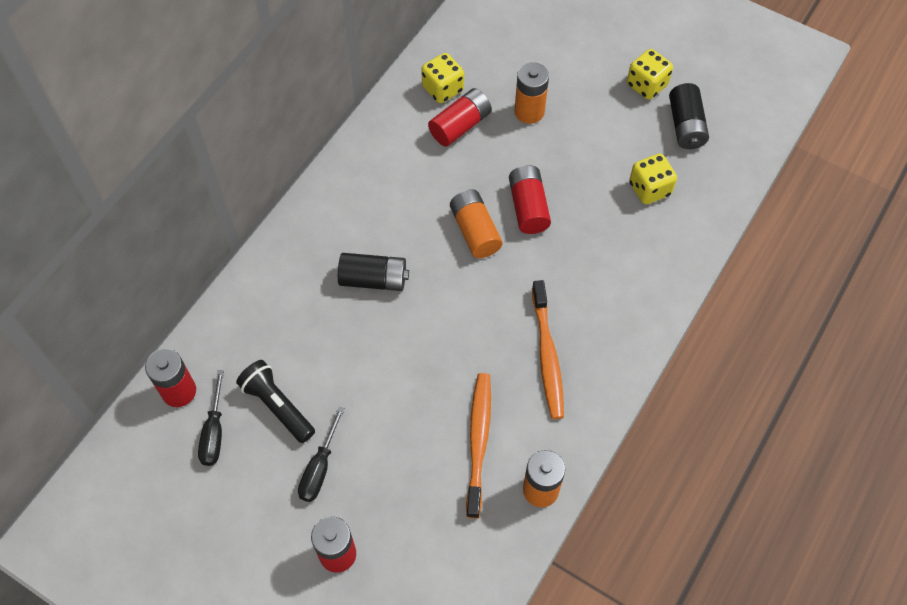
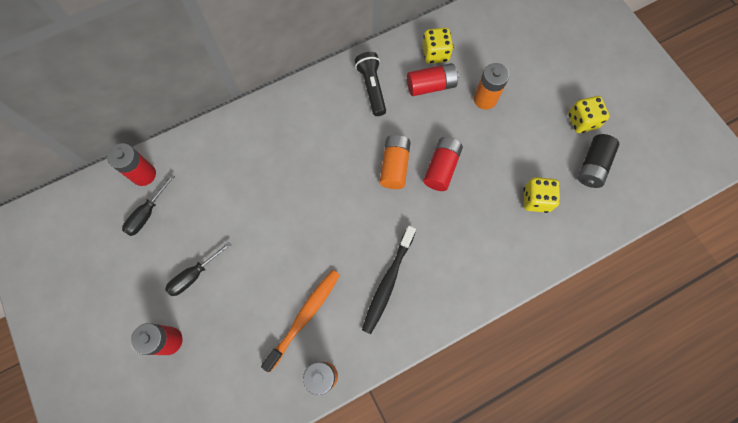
camera: 30 degrees right, 10 degrees up
black flashlight [236,360,315,443] -> black flashlight moved to [355,52,386,116]
black battery [338,253,409,291] -> none
orange toothbrush [532,280,564,419] -> black toothbrush [362,226,416,334]

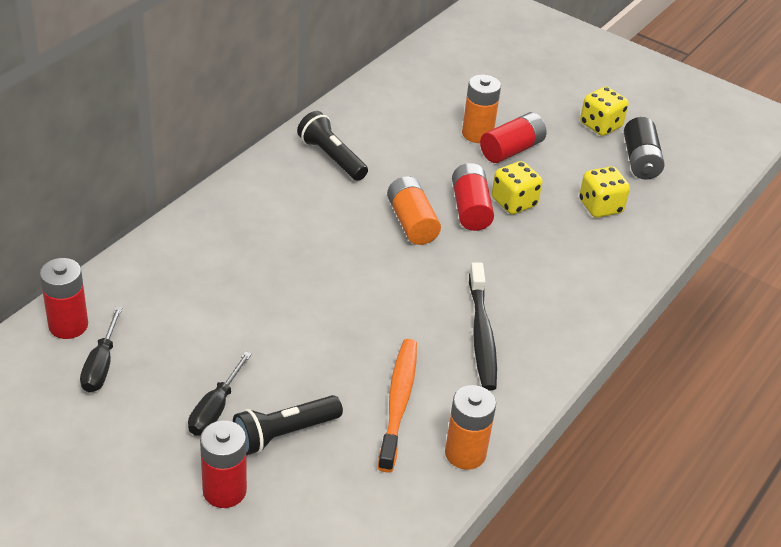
camera: 30 degrees left, 30 degrees down
red battery [407,63,458,96] -> red battery moved to [480,112,547,163]
yellow dice [422,28,453,64] -> yellow dice moved to [492,161,543,214]
none -> black flashlight [233,395,343,455]

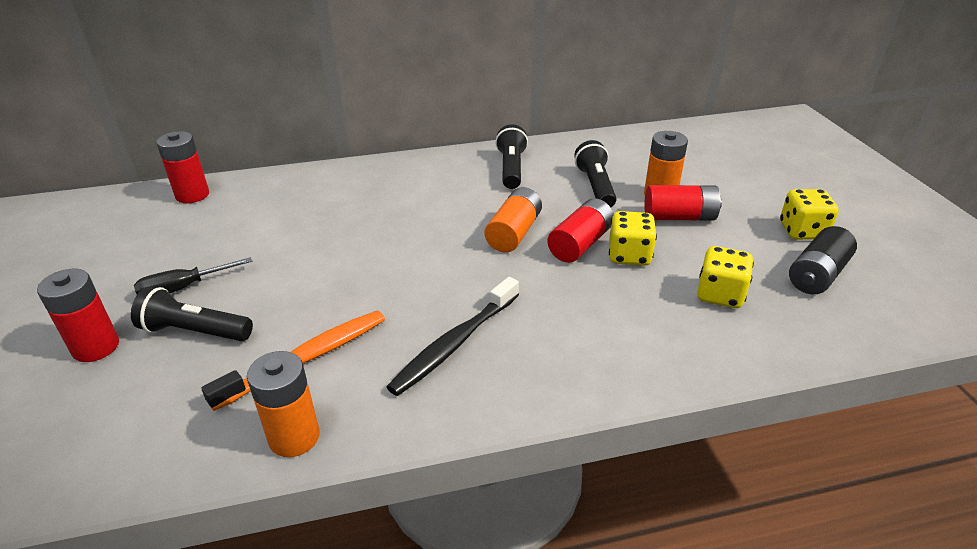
camera: 45 degrees right, 5 degrees down
black screwdriver [80,307,123,393] -> none
none -> black flashlight [574,140,617,207]

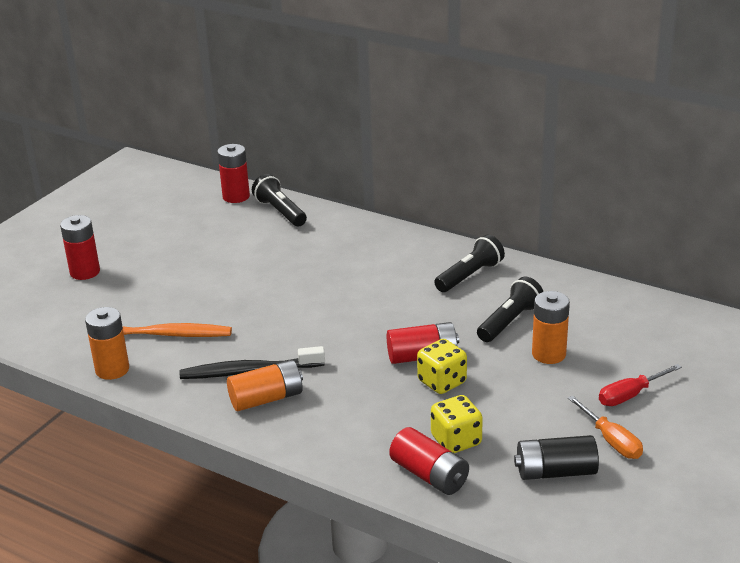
camera: 45 degrees right, 5 degrees down
black flashlight [131,287,253,341] -> black flashlight moved to [252,174,307,226]
black screwdriver [134,257,252,294] -> none
orange battery [485,187,542,252] -> orange battery moved to [227,360,303,411]
red battery [644,185,722,220] -> red battery moved to [389,427,469,495]
yellow dice [780,189,839,240] -> orange screwdriver [568,396,643,459]
none -> red screwdriver [599,364,682,406]

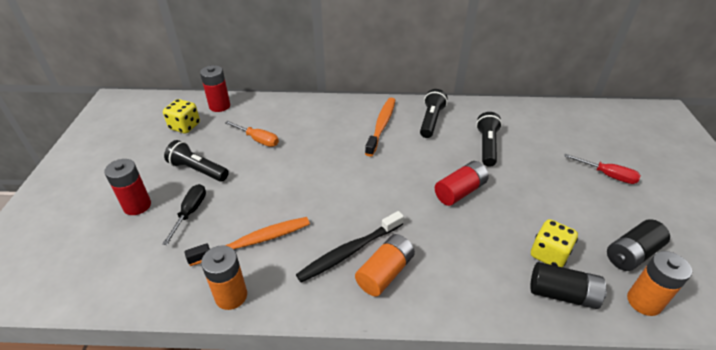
camera: 30 degrees left, 10 degrees up
black flashlight [252,174,307,226] -> black flashlight moved to [164,140,229,182]
red battery [389,427,469,495] -> black battery [530,262,607,309]
yellow dice [417,339,467,394] -> yellow dice moved to [163,99,200,133]
orange battery [532,291,570,364] -> orange battery moved to [627,251,692,316]
orange screwdriver [568,396,643,459] -> orange screwdriver moved to [225,121,279,147]
red screwdriver [599,364,682,406] -> red screwdriver turned 90 degrees counterclockwise [564,154,641,184]
none -> black screwdriver [162,184,206,245]
none -> orange toothbrush [365,98,395,156]

